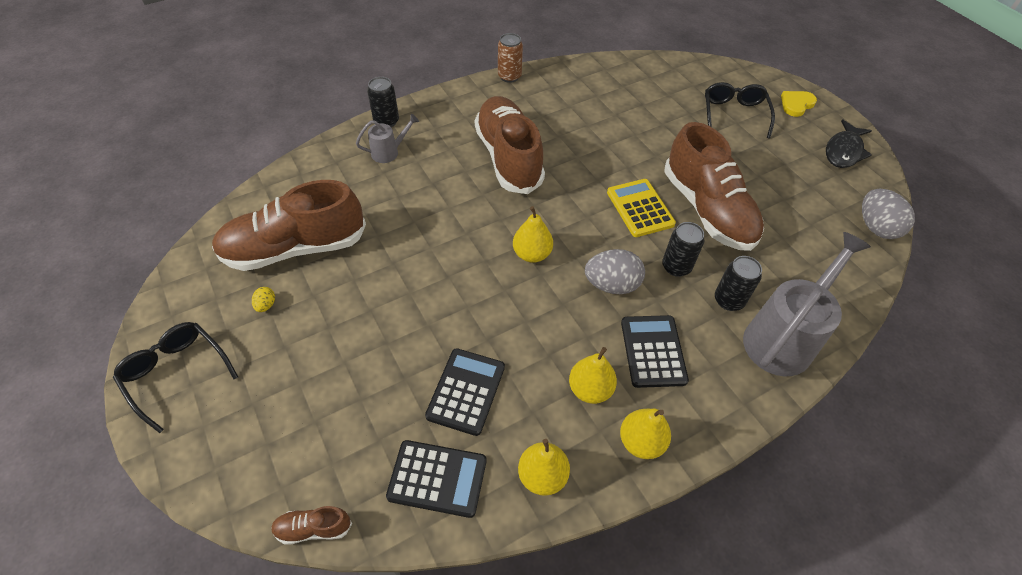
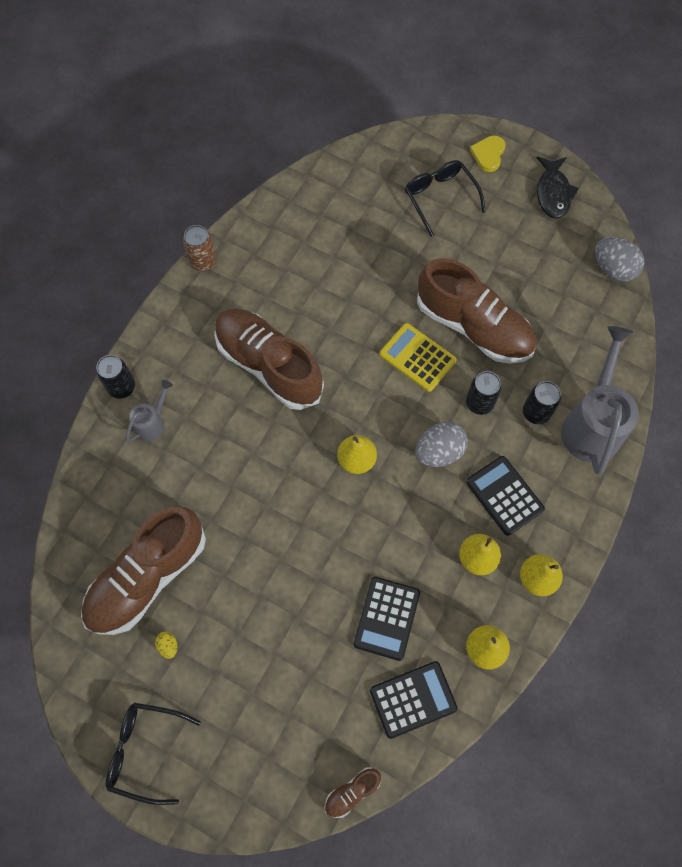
camera: 30 degrees left, 15 degrees up
black calculator [425,348,505,436] -> black calculator turned 150 degrees counterclockwise [353,577,420,661]

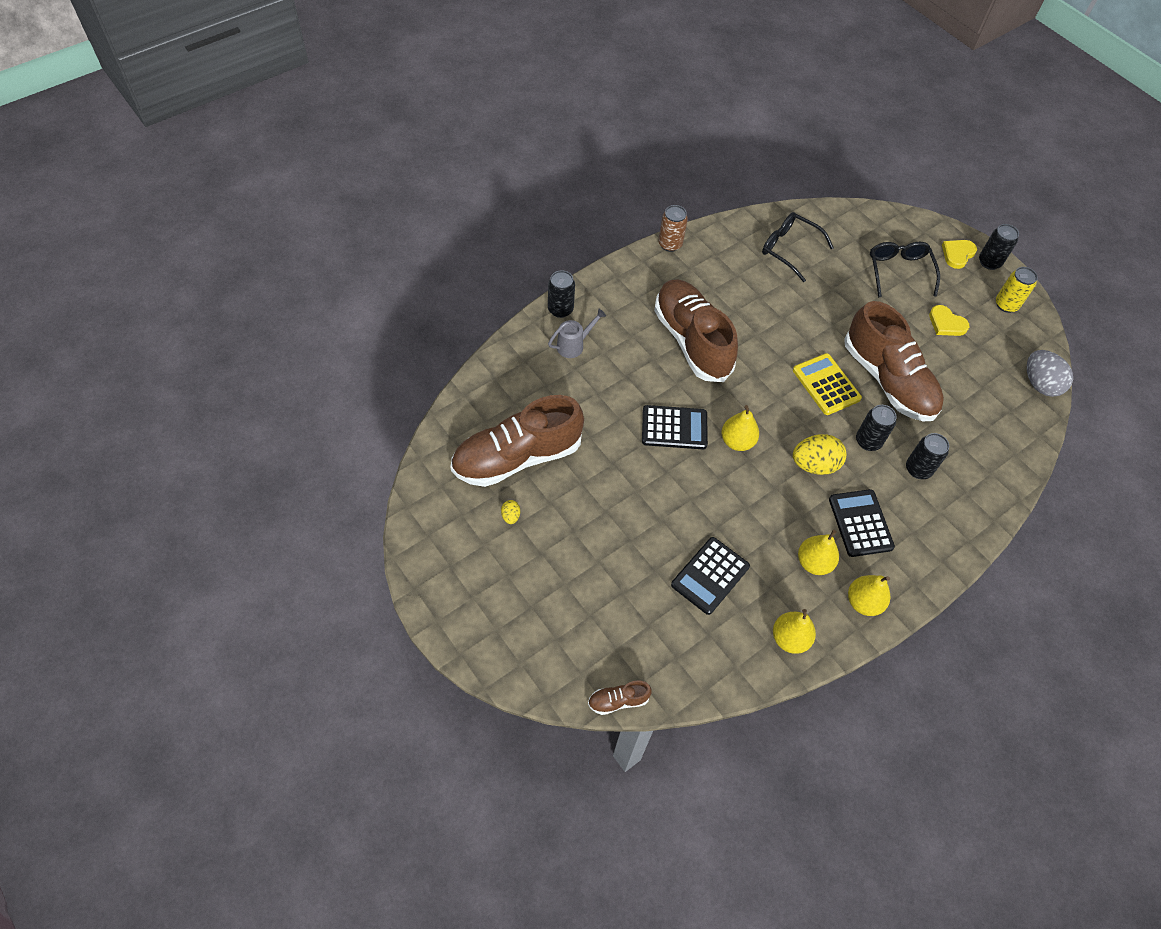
camera: 20 degrees right, 10 degrees down
black glasses [106,703,201,805] -> black glasses moved to [762,212,834,282]
black calculator [370,661,458,739] -> black calculator moved to [642,405,708,449]
grey egg [415,422,468,467] -> yellow egg [793,434,846,475]
black fish [536,157,579,219] -> yellow can [996,267,1038,313]
grey watering can [561,326,639,474] -> none
none -> yellow heart [929,305,969,336]
none -> black can [979,224,1019,270]

